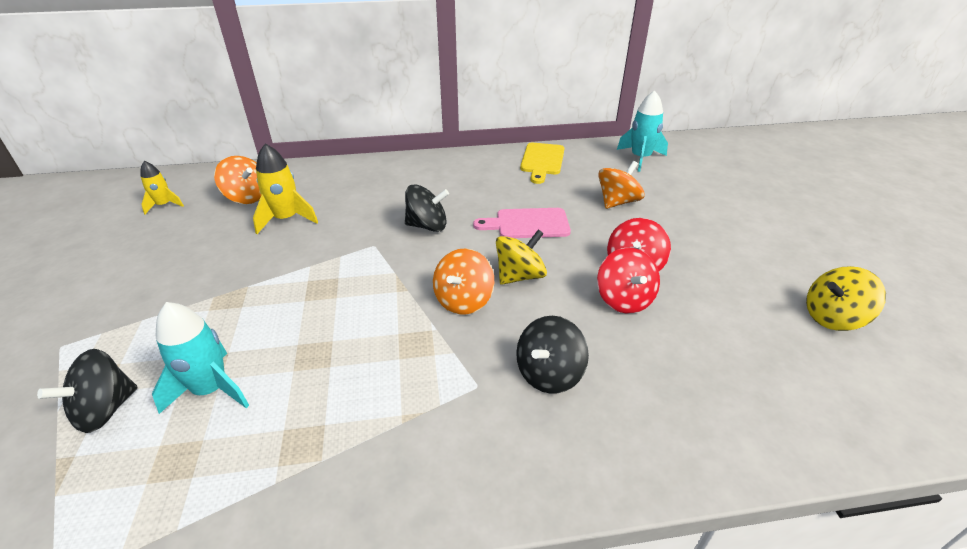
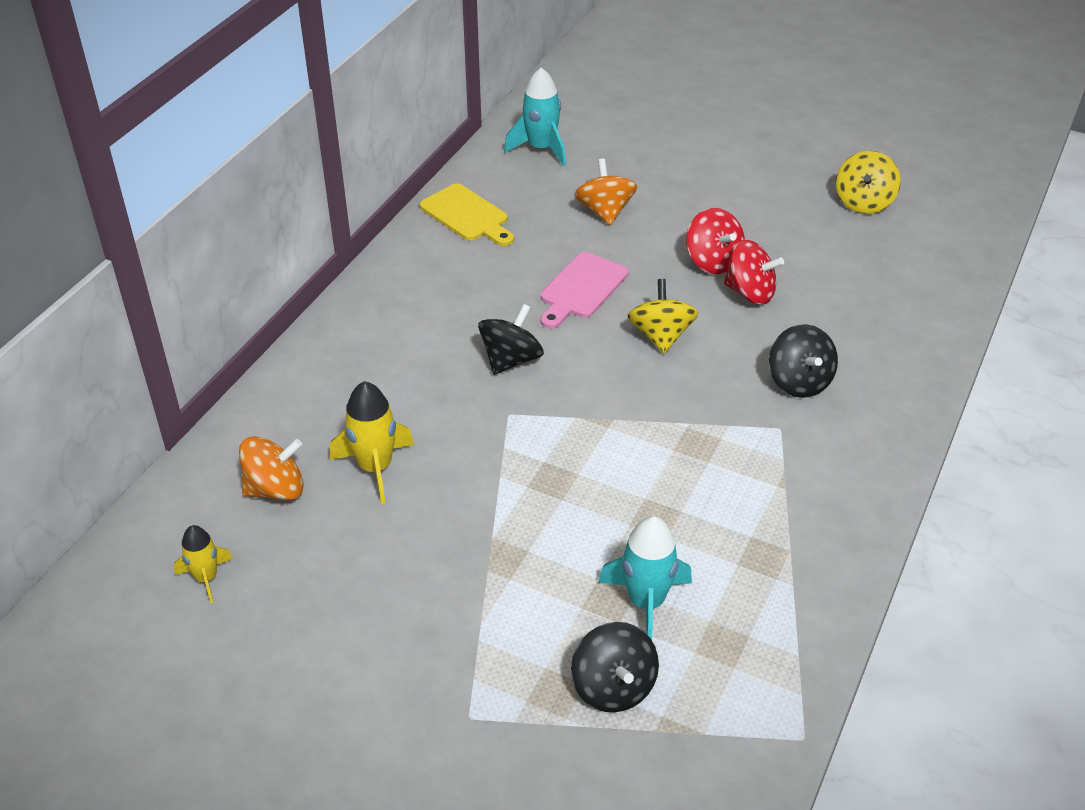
camera: 55 degrees left, 5 degrees up
orange spinning top [433,248,494,315] -> none

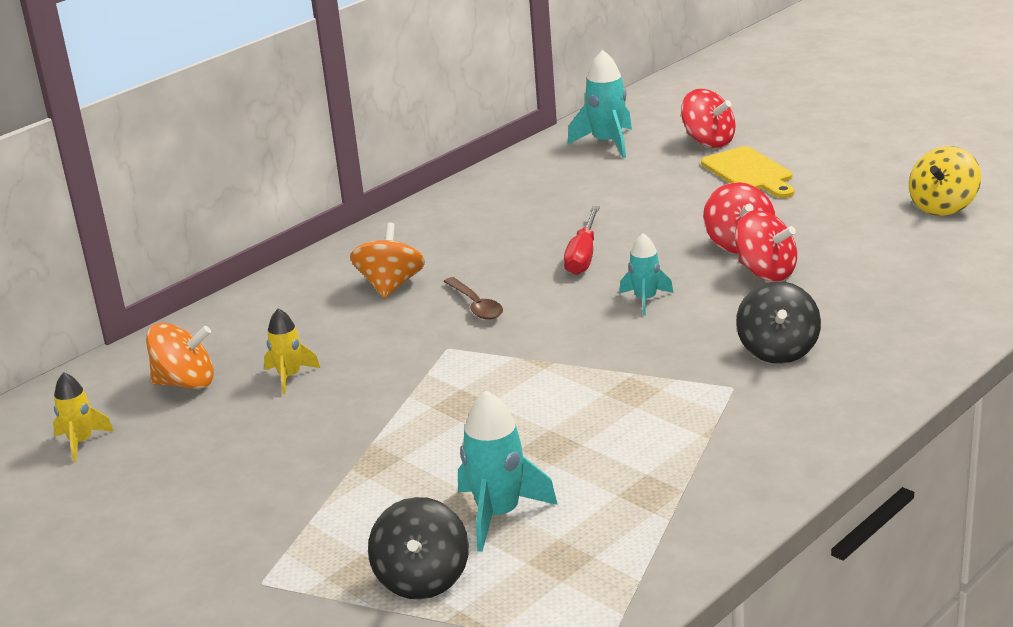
camera: 20 degrees right, 15 degrees down
yellow rocket [330,381,414,504] -> yellow rocket [264,308,320,394], size x0.63
yellow cutting board [420,183,514,246] -> yellow cutting board moved to [701,146,794,198]
black spinning top [478,304,544,375] -> brown spoon [444,277,503,320]
pink cutting board [541,252,629,329] -> red screwdriver [564,206,600,275]
orange spinning top [574,158,637,225] -> orange spinning top moved to [350,223,425,299]
yellow spinning top [628,279,698,354] -> turquoise rocket [619,233,674,315]
none -> red spinning top [681,89,736,148]

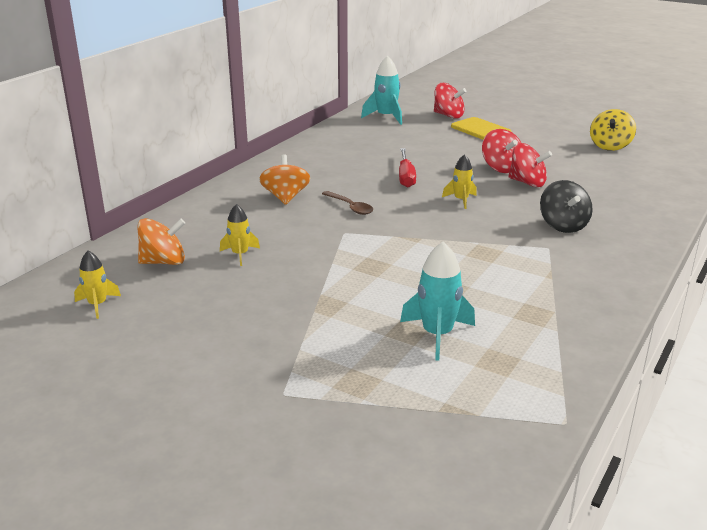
camera: 15 degrees left, 0 degrees up
black spinning top [368,497,469,599] -> none
turquoise rocket [619,233,674,315] -> yellow rocket [442,154,477,209]

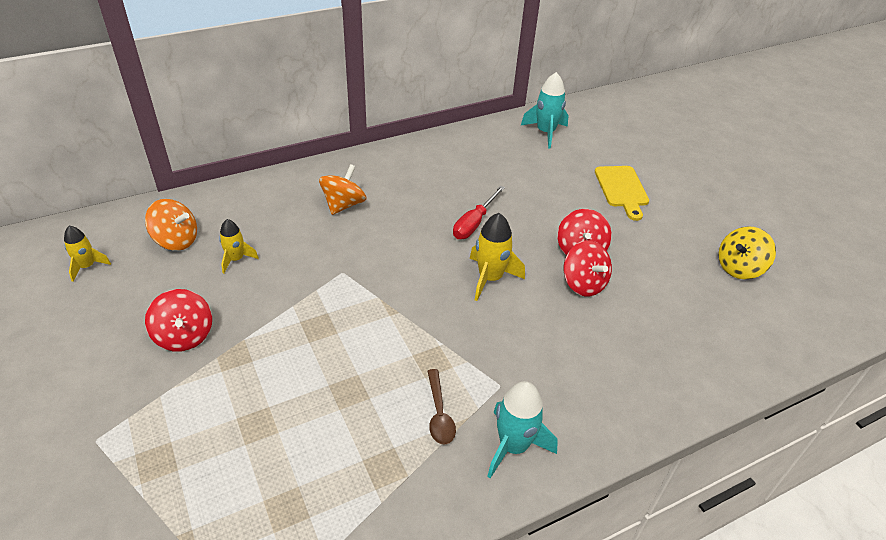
camera: 30 degrees right, 15 degrees up
brown spoon [322,191,373,215] -> brown spoon moved to [427,369,456,444]
turquoise rocket [400,242,475,361] -> turquoise rocket moved to [487,381,558,478]
red spinning top [434,83,466,119] -> red spinning top moved to [145,289,212,352]
yellow rocket [442,154,477,209] -> yellow rocket [470,213,525,301], size x1.60
black spinning top [540,180,593,233] -> none

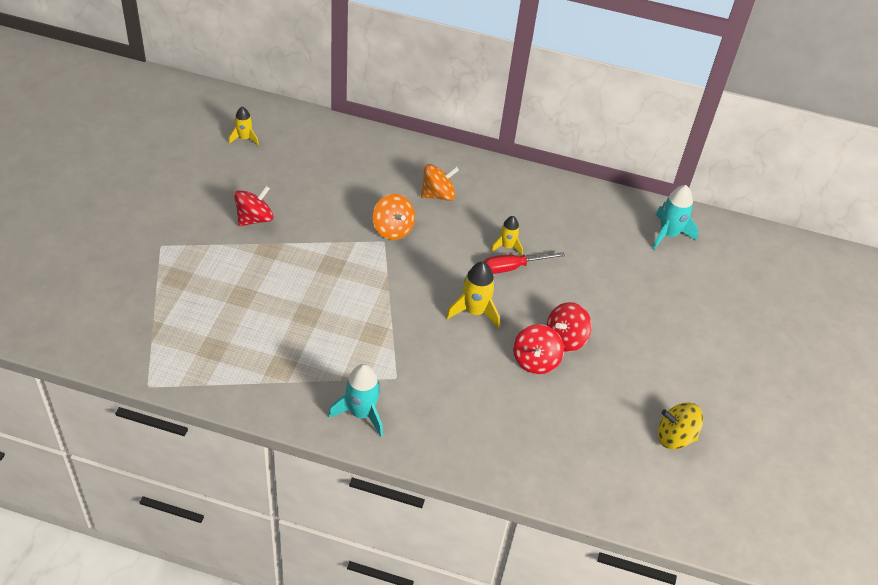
camera: 40 degrees right, 5 degrees up
orange spinning top [145,199,197,251] -> orange spinning top moved to [373,194,415,240]
red spinning top [145,289,212,352] -> red spinning top turned 150 degrees counterclockwise [234,186,273,226]
yellow rocket [219,219,259,273] -> yellow rocket moved to [491,216,523,256]
brown spoon [427,369,456,444] -> none
yellow cutting board [595,166,649,221] -> none

